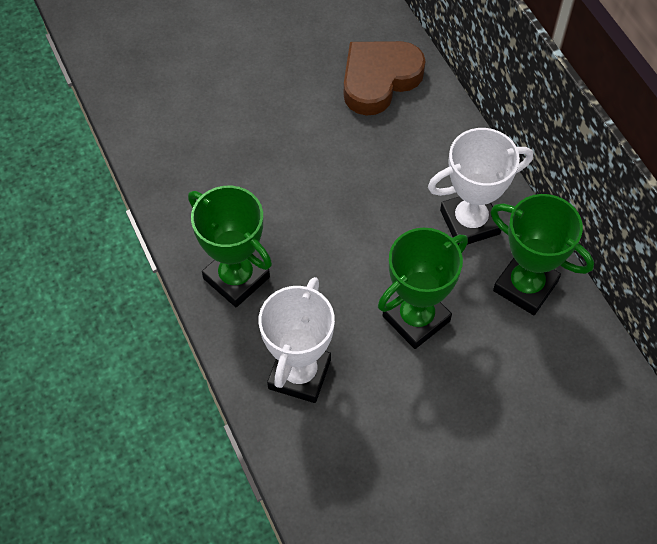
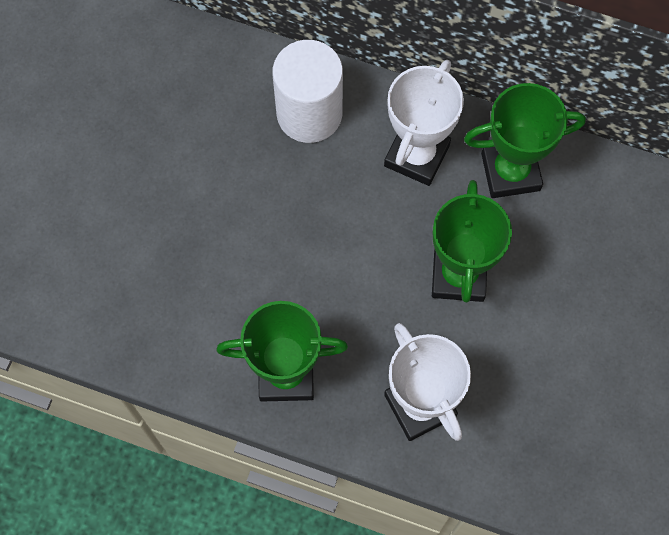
camera: 45 degrees left, 10 degrees up
brown heart [344,41,426,116] -> none
none -> white cylinder [272,40,343,143]

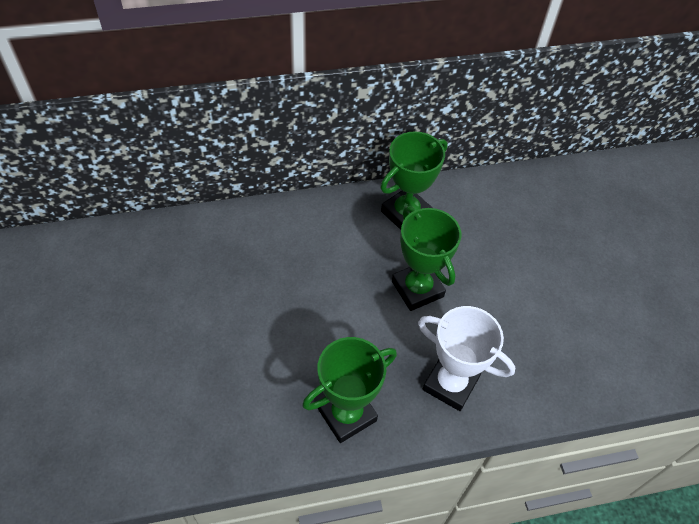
camera: 35 degrees left, 15 degrees down
white cylinder [272,40,343,143] -> none
white trophy [384,60,464,186] -> none

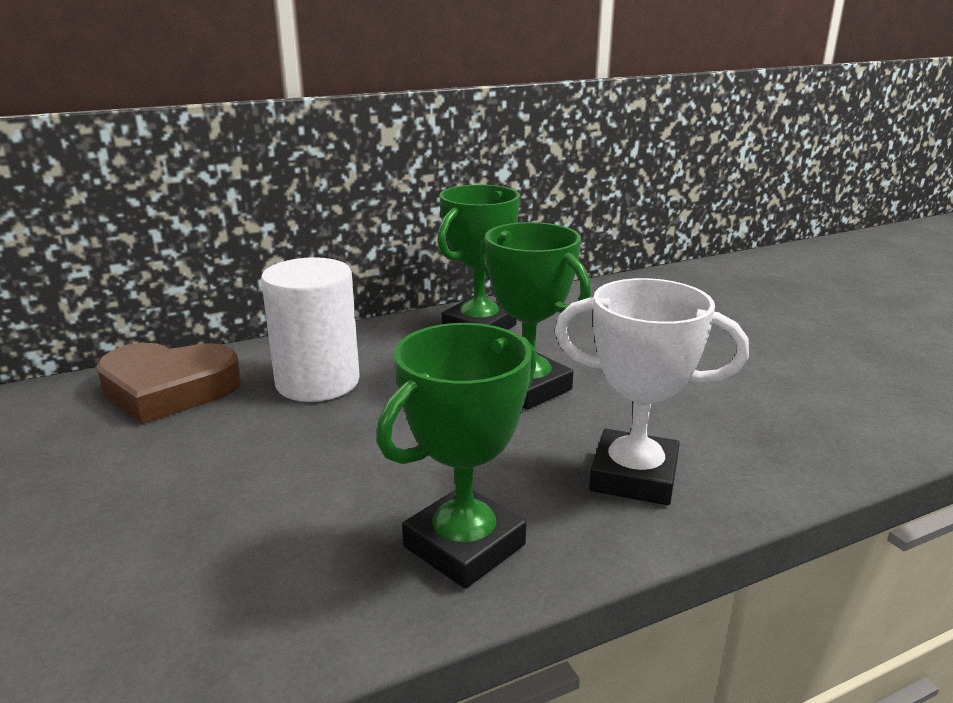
camera: 10 degrees left, 30 degrees down
none -> brown heart [96,343,241,424]
none -> white cylinder [261,257,360,402]

